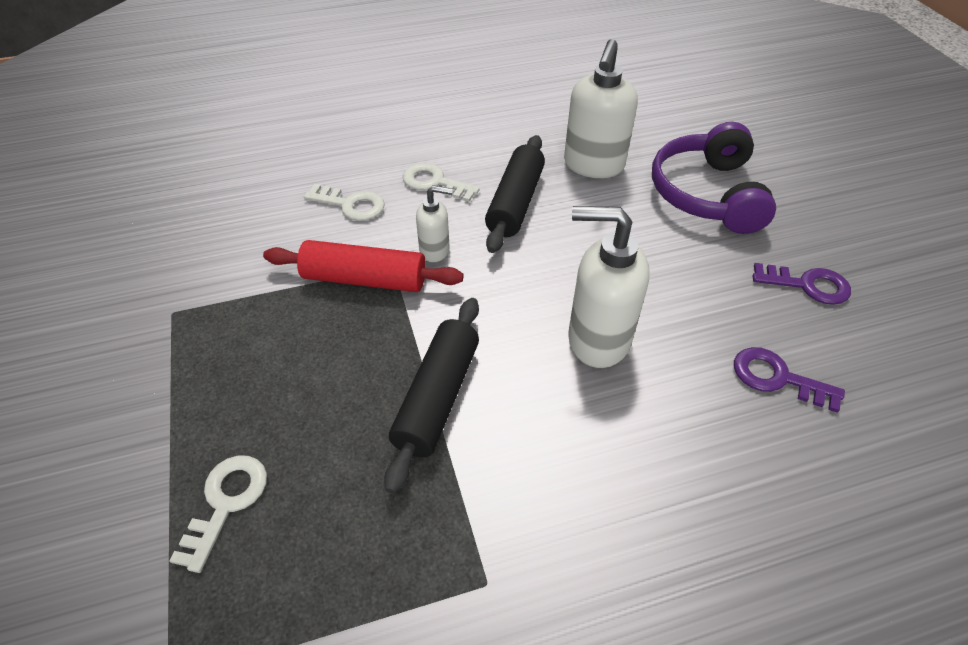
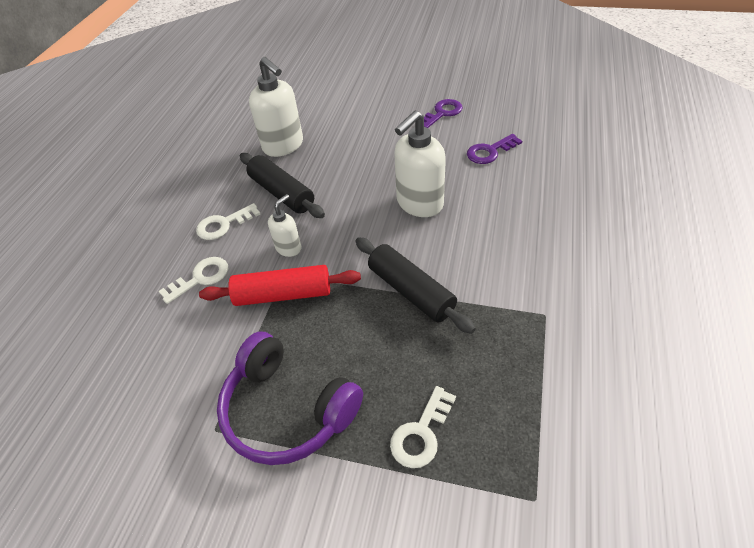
camera: 55 degrees left, 0 degrees up
white key [170,455,267,573] -> white key turned 105 degrees counterclockwise [390,386,456,468]
red rolling pin [263,240,464,292] -> red rolling pin turned 45 degrees clockwise [199,265,361,306]
purple headphones [652,122,776,234] -> purple headphones moved to [217,332,363,465]

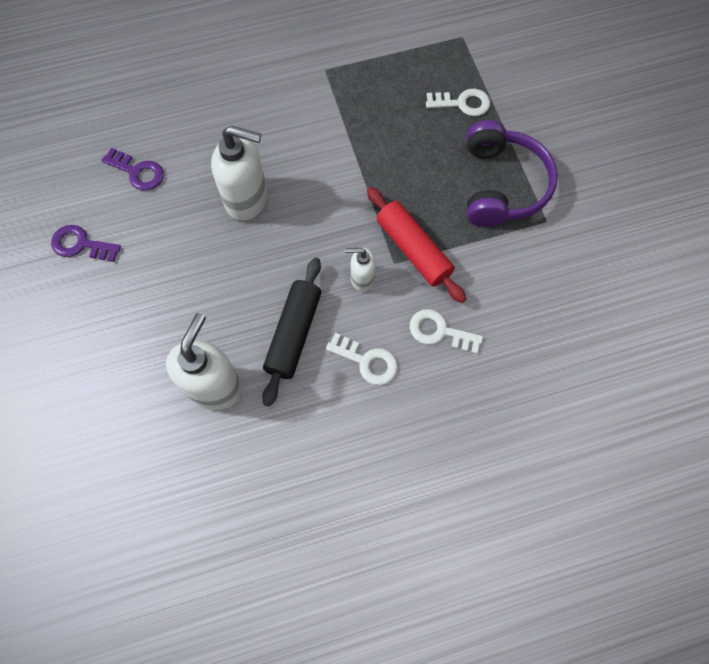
camera: 125 degrees left, 20 degrees up
black rolling pin [356,237,476,334] -> none

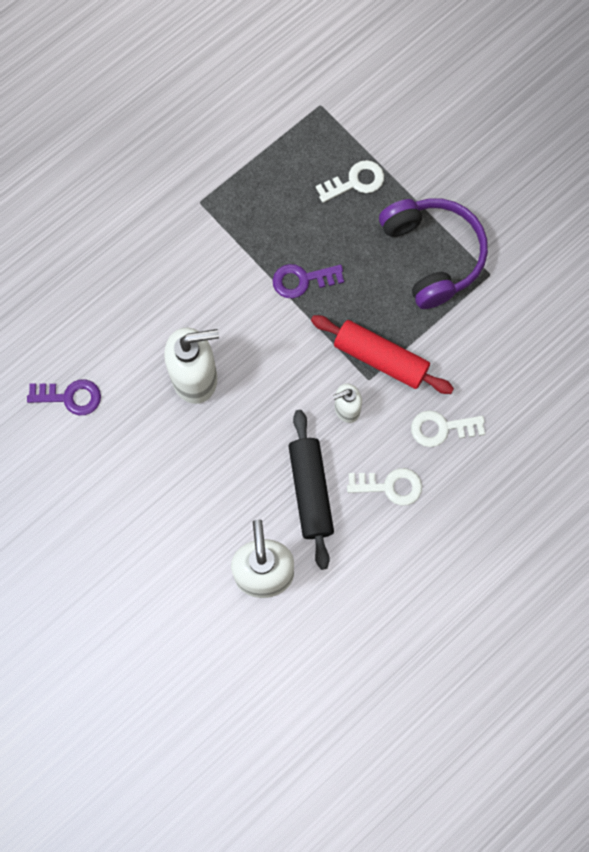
camera: 25 degrees left, 5 degrees up
purple key [51,225,121,262] -> purple key moved to [273,264,344,298]

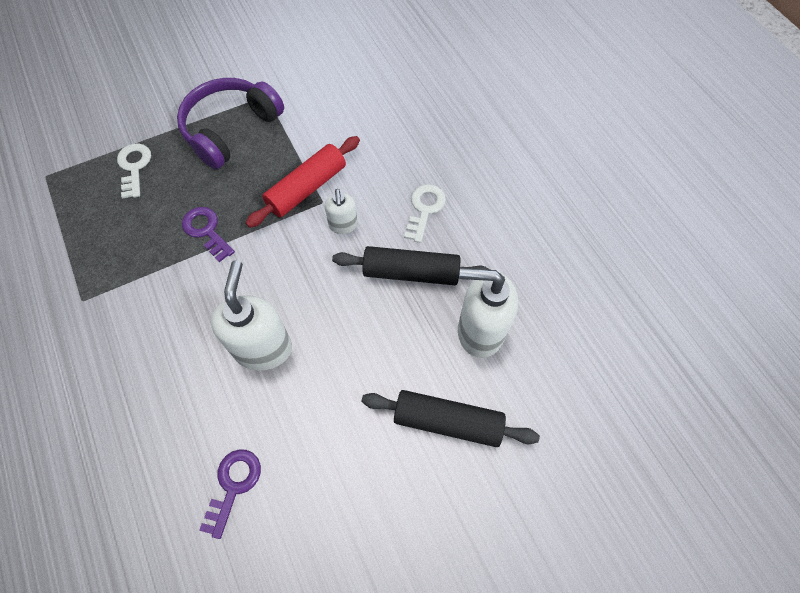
camera: 75 degrees left, 10 degrees down
purple key [273,264,344,298] -> purple key turned 135 degrees clockwise [182,207,235,262]
purple headphones [379,198,488,309] -> purple headphones turned 45 degrees counterclockwise [177,78,284,169]
white key [411,410,485,447] -> none
none -> black rolling pin [361,390,540,447]

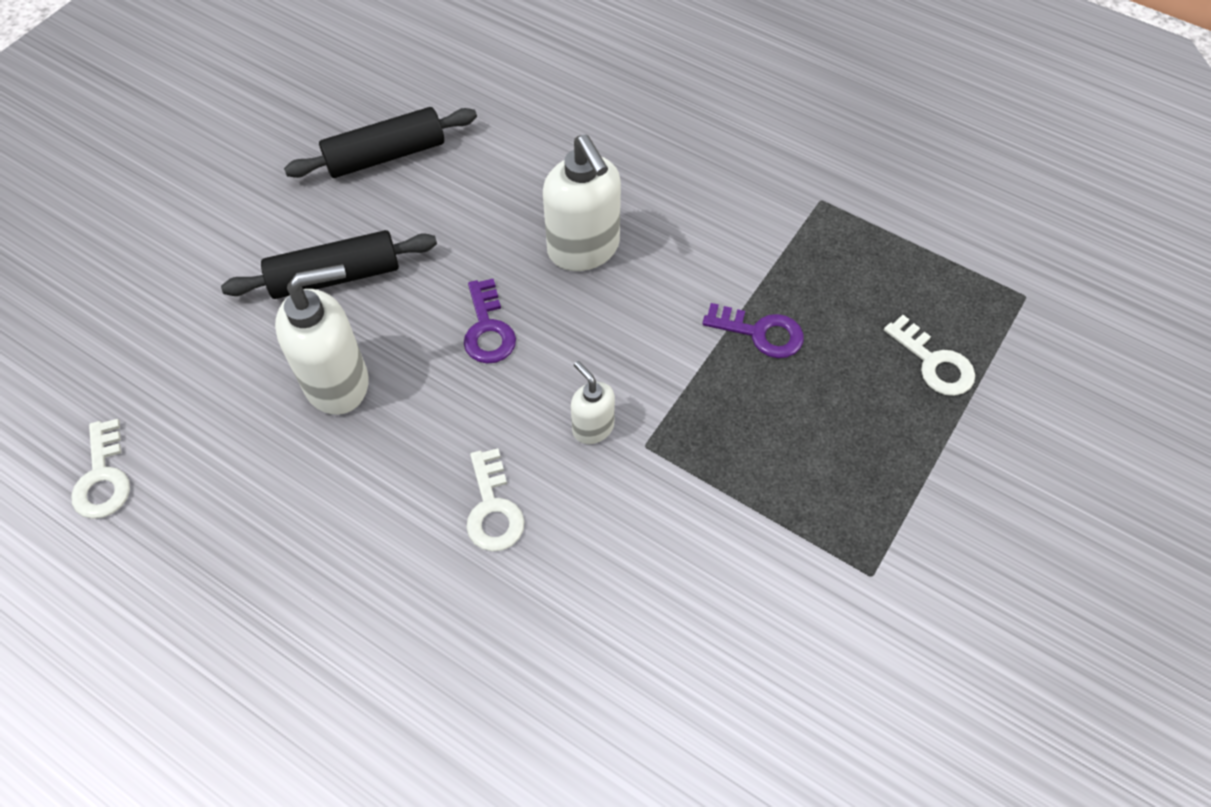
camera: 150 degrees right, 5 degrees down
purple headphones [177,78,284,169] -> none
purple key [199,449,261,539] -> purple key moved to [464,279,516,364]
red rolling pin [246,136,360,228] -> none
black rolling pin [332,246,490,285] -> black rolling pin moved to [284,107,477,178]
none -> white key [71,419,130,519]

